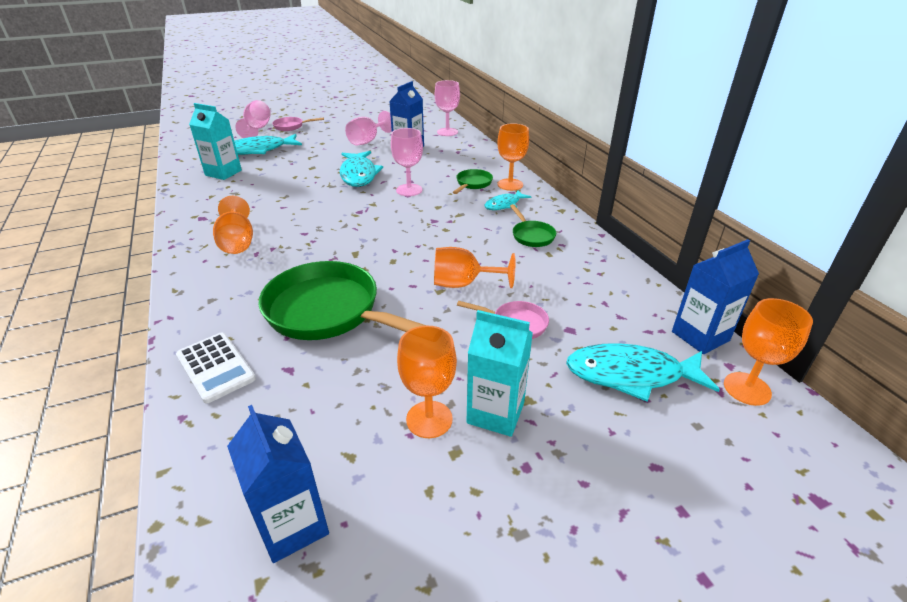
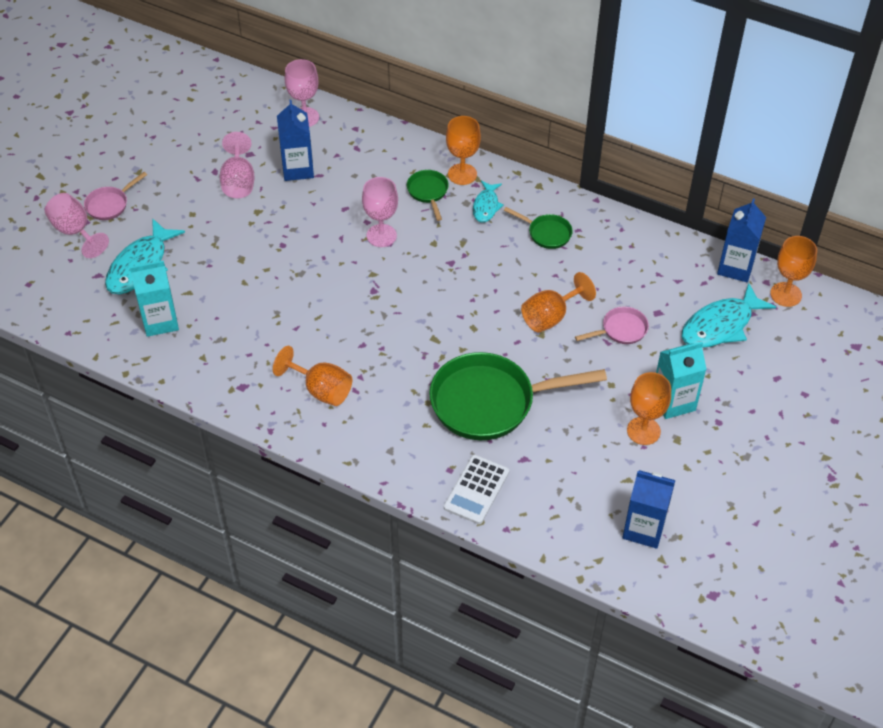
camera: 40 degrees left, 15 degrees up
white calculator [176,332,256,403] -> white calculator turned 105 degrees clockwise [444,455,509,524]
turquoise fish [340,151,383,187] -> none

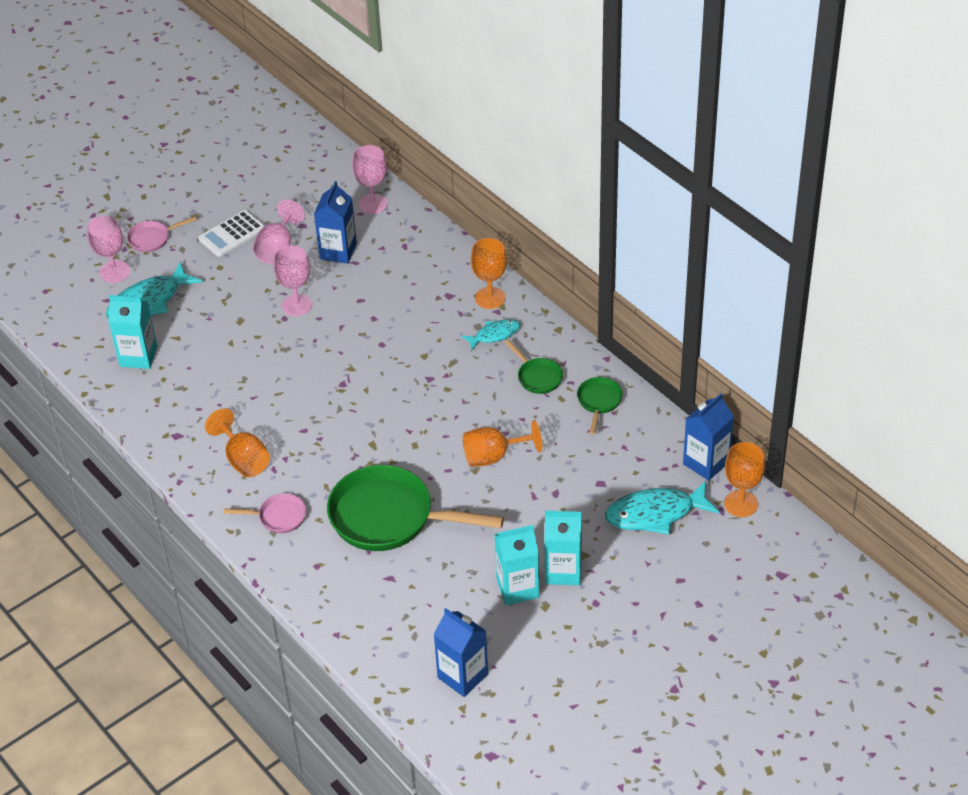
camera: 25 degrees right, 5 degrees down
pink goblet [362,177,398,247] -> pink goblet moved to [273,245,312,316]
green pan [407,170,449,221] -> green pan moved to [577,377,623,435]
white calculator [444,455,509,524] -> white calculator moved to [198,210,265,257]
turquoise fish [473,181,504,223] -> turquoise fish turned 150 degrees counterclockwise [462,319,520,351]
pink pan [575,307,649,344] -> pink pan moved to [224,494,306,533]
orange goblet [627,372,671,445] -> turquoise carton [494,525,539,605]

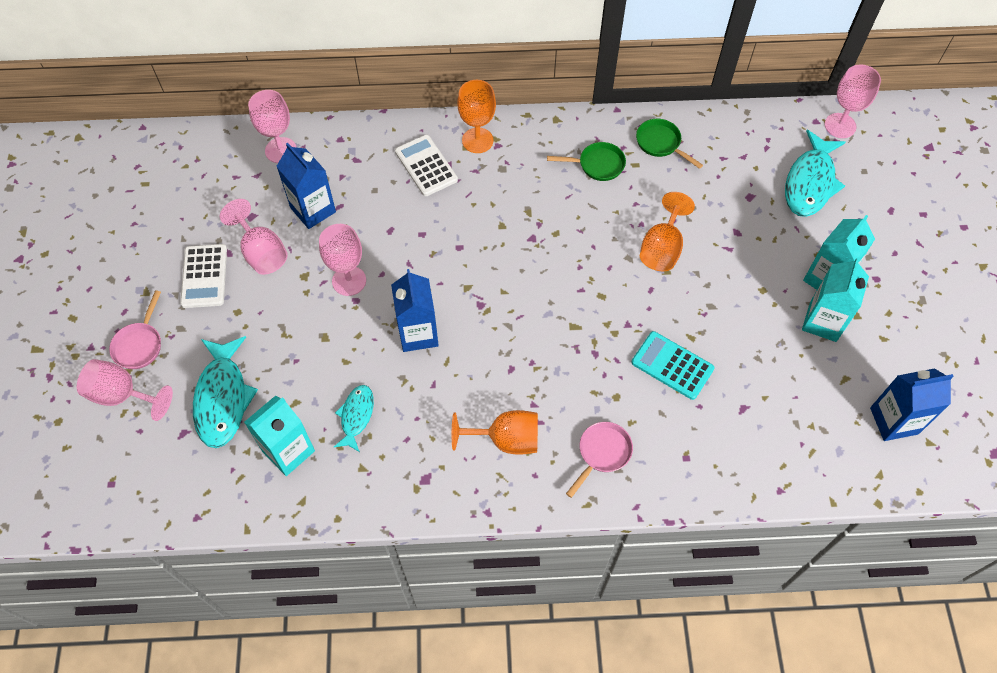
camera: 55 degrees left, 15 degrees up
green pan [327,465,504,551] -> turquoise calculator [631,331,715,400]
turquoise fish [462,319,520,351] -> turquoise fish moved to [334,385,374,452]
blue carton [683,393,734,481] -> blue carton moved to [391,269,439,352]
orange goblet [724,442,765,517] -> pink goblet [825,64,881,138]
none -> white calculator [395,135,458,196]

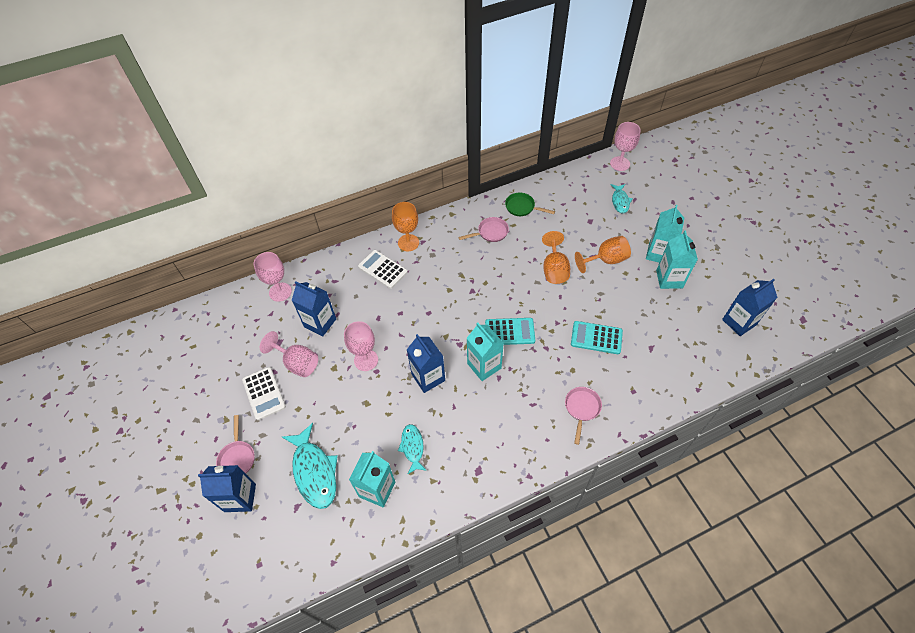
camera: 20 degrees left, 5 degrees down
pink goblet [77,359,173,421] -> blue carton [198,465,256,512]
orange goblet [452,410,538,455] -> orange goblet moved to [575,236,631,273]
green pan [547,142,626,181] -> pink pan [458,217,509,242]
turquoise fish [785,130,846,217] -> turquoise fish [611,184,632,214], size x0.58
none -> turquoise carton [467,322,504,381]
none -> turquoise calculator [485,318,535,345]

